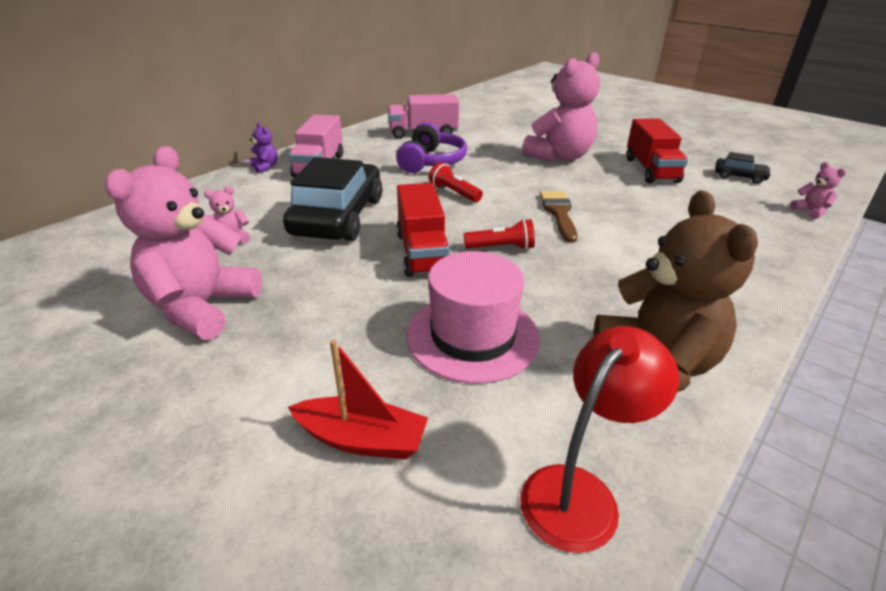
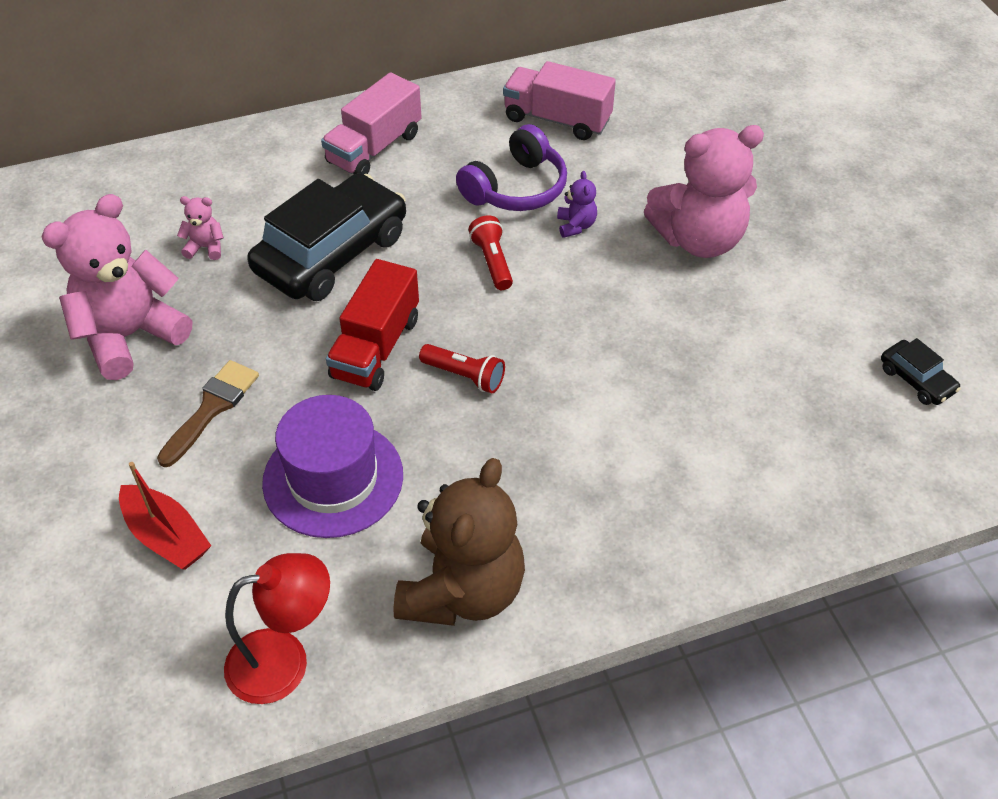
camera: 30 degrees right, 15 degrees up
purple teddy bear [249,123,278,173] -> purple teddy bear moved to [557,171,597,238]
pink hat [407,251,540,384] -> purple hat [262,395,403,538]
brown brush [540,191,578,243] -> brown brush moved to [157,360,259,467]
red truck [626,118,688,184] -> none
pink teddy bear [790,162,846,219] -> none

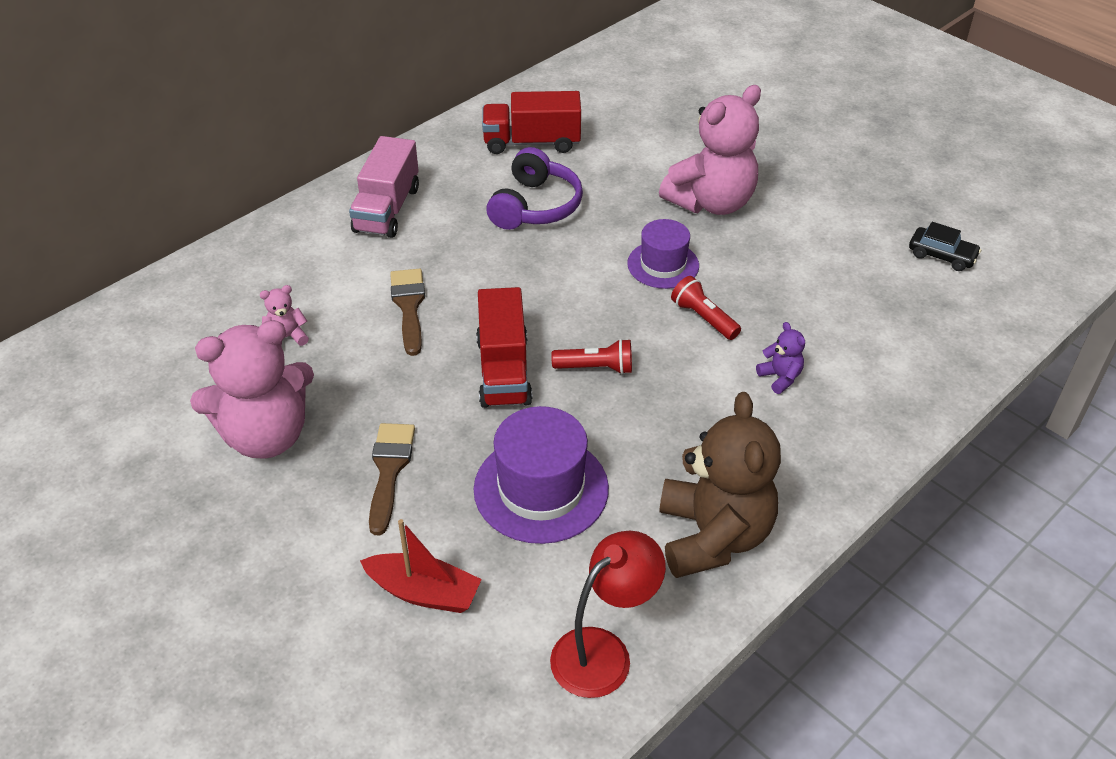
camera: 25 degrees left, 5 degrees down
pink teddy bear [41,194,192,380] -> pink teddy bear turned 135 degrees counterclockwise [190,320,314,459]
black car [247,173,406,301] -> brown brush [390,269,425,356]
red flashlight [469,215,513,290] -> red flashlight moved to [671,276,741,340]
pink truck [503,61,616,140] -> red truck [482,91,581,154]
purple teddy bear [557,171,597,238] -> purple teddy bear moved to [756,322,805,394]
none -> purple hat [627,219,699,289]

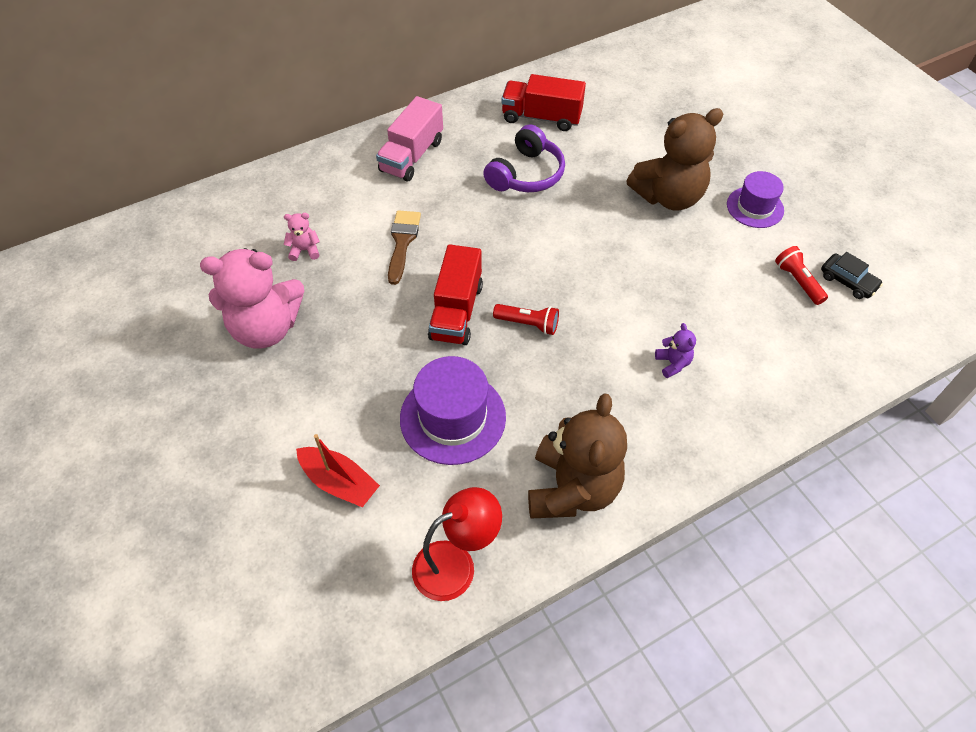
camera: 15 degrees right, 10 degrees up
brown brush [369,423,415,535] -> none
purple hat [627,219,699,289] -> purple hat moved to [727,171,784,228]
pink teddy bear [659,85,761,215] -> brown teddy bear [627,108,723,210]
red flashlight [671,276,741,340] -> red flashlight moved to [775,246,828,305]

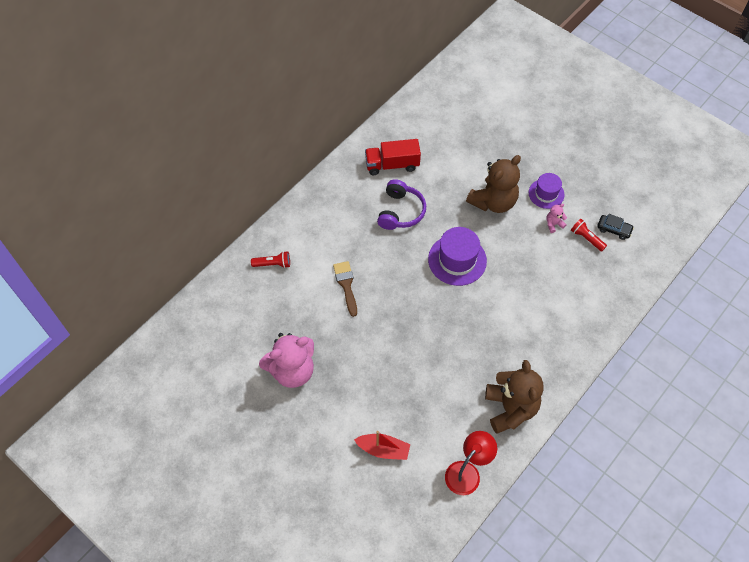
camera: 20 degrees left, 5 degrees up
pink teddy bear [284,213,320,261] -> pink teddy bear moved to [546,204,567,233]
pink truck [376,96,443,182] -> none
purple hat [400,356,506,465] -> purple hat moved to [428,227,487,286]
red truck [428,244,483,345] -> none
red flashlight [493,304,559,335] -> red flashlight moved to [251,251,290,268]
purple teddy bear [655,323,696,378] -> none

